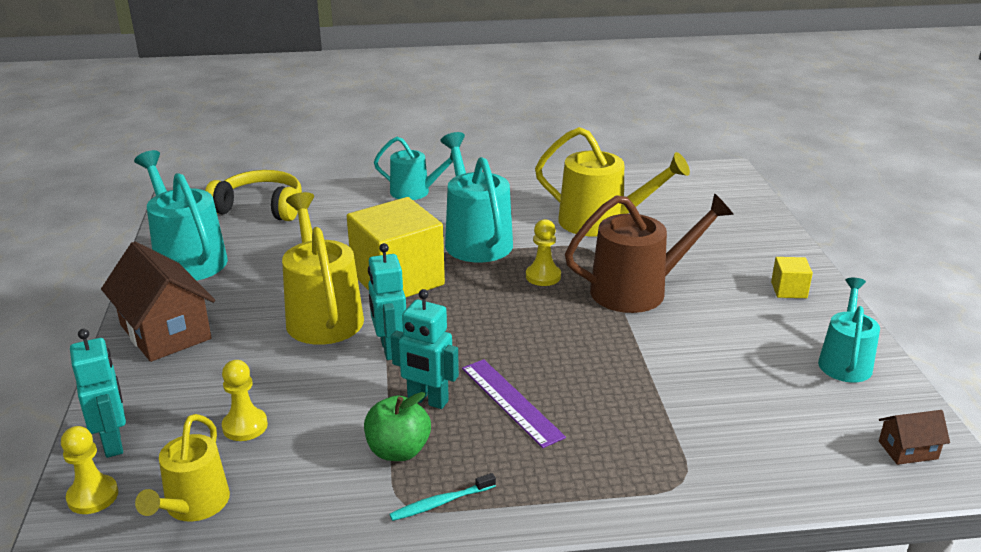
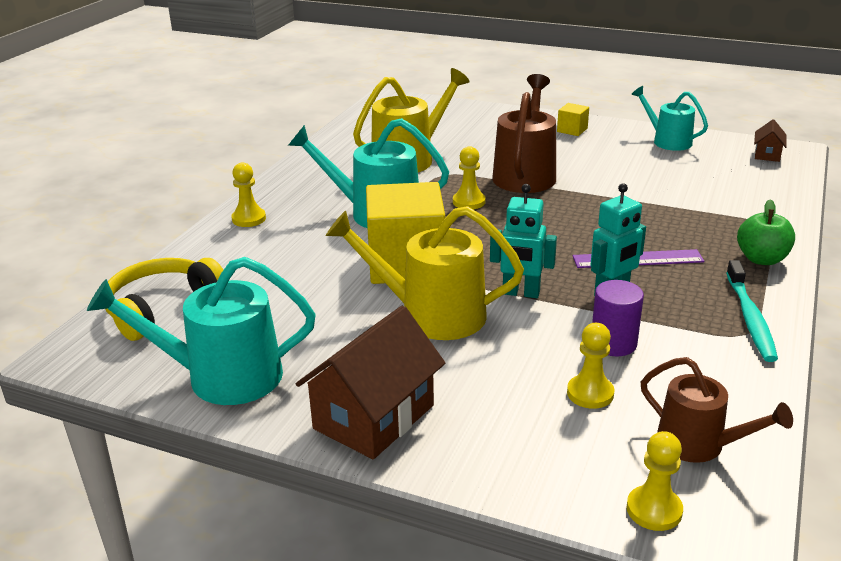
camera: 60 degrees left, 0 degrees up
turquoise robot [70,329,126,458] -> none
brown house [101,241,215,362] -> brown house turned 45 degrees counterclockwise [296,306,445,459]
yellow watering can [135,414,230,522] -> brown watering can [641,357,793,463]
green apple [364,392,431,461] -> green apple moved to [737,200,795,265]
turquoise watering can [374,137,453,200] -> yellow pawn [231,163,266,227]
turquoise toothbrush [389,473,496,521] -> turquoise toothbrush [726,260,778,362], size x1.66
none -> purple cylinder [592,280,644,357]

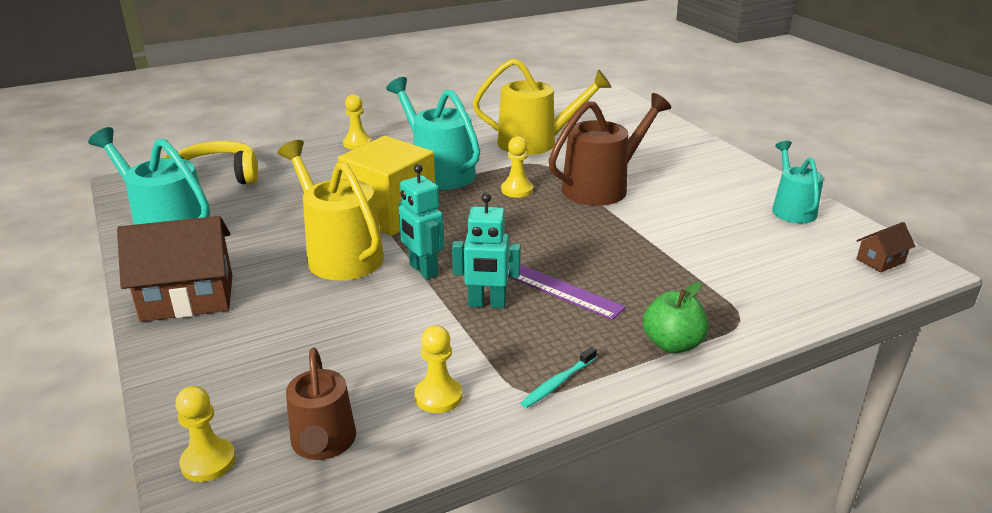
camera: 40 degrees right, 0 degrees up
yellow cube [557,103,589,136] -> none
yellow pawn [567,323,614,409] -> yellow pawn moved to [415,325,462,413]
purple cylinder [592,280,644,357] -> none
turquoise toothbrush [726,260,778,362] -> turquoise toothbrush [521,347,597,408], size x0.60

